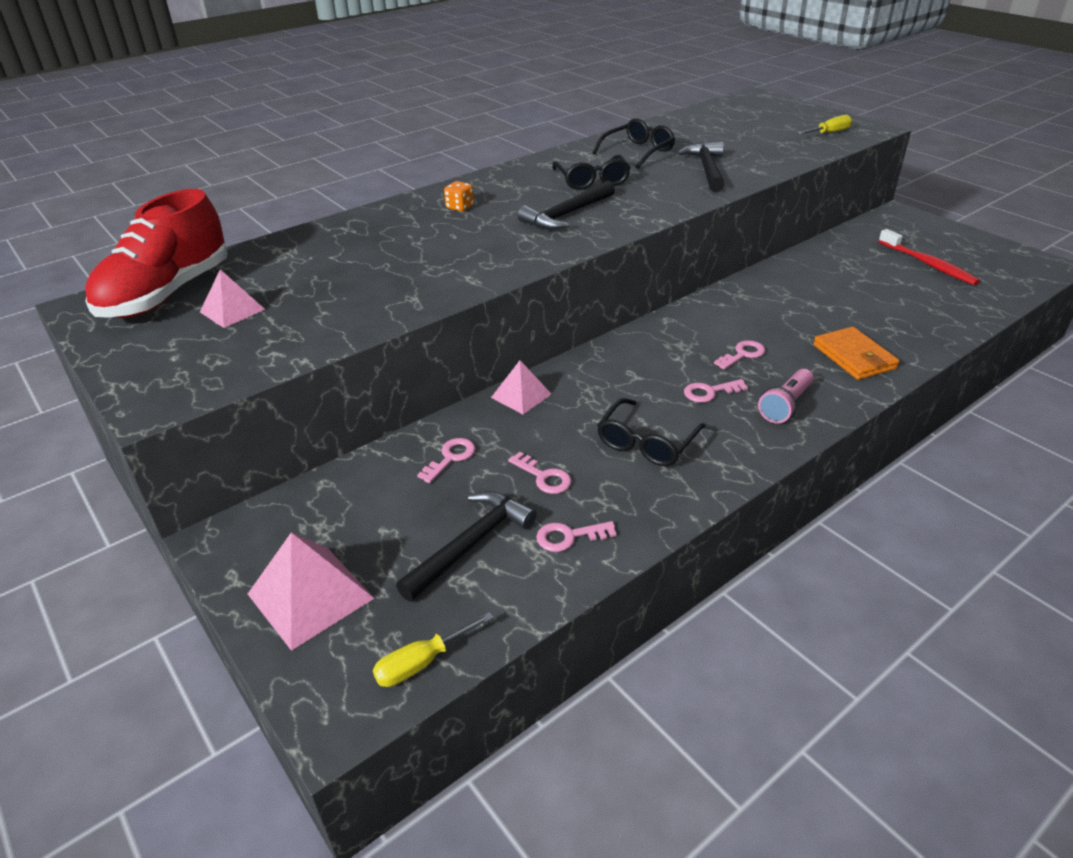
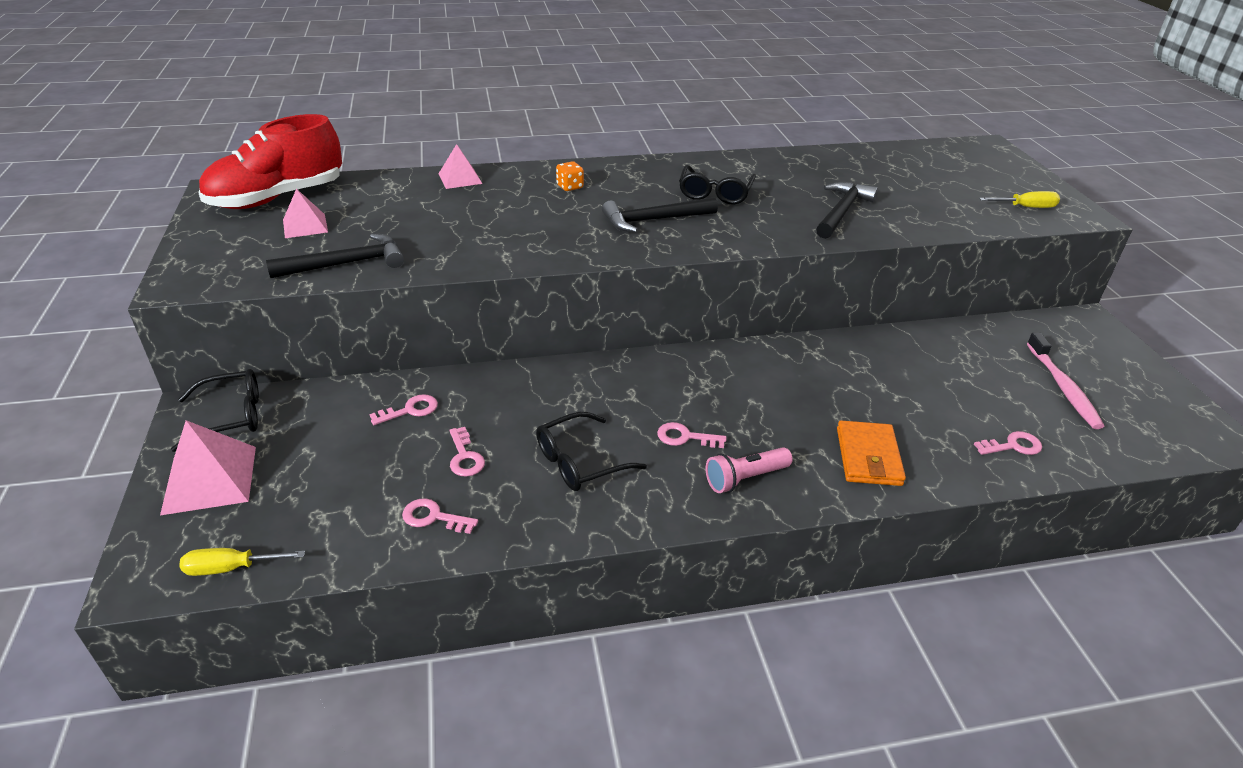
camera: 25 degrees right, 0 degrees up
black hammer [396,491,537,601] -> black hammer moved to [266,234,404,278]
pink pyramid [491,361,552,414] -> pink pyramid moved to [439,144,482,189]
black glasses [593,118,675,168] -> black glasses moved to [171,369,259,452]
pink key [714,340,766,370] -> pink key moved to [974,431,1042,455]
red toothbrush [879,229,980,285] -> pink toothbrush [1027,333,1104,429]

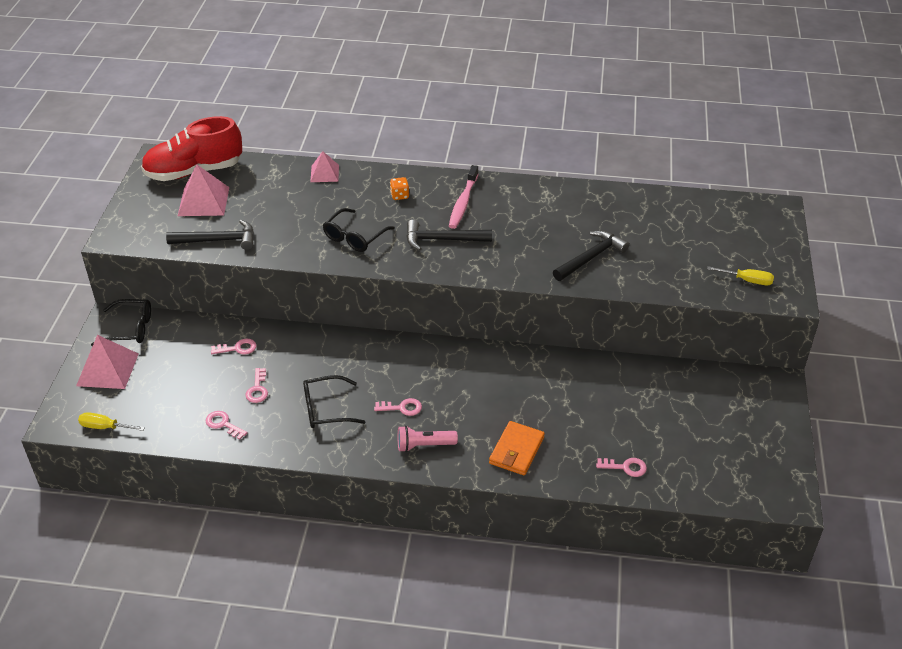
camera: 20 degrees right, 5 degrees up
pink pyramid [283,189,328,238] -> pink pyramid [178,165,229,216], size x1.61
pink key [657,422,726,448] -> pink key turned 150 degrees clockwise [374,398,422,416]
black glasses [679,165,756,204] -> black glasses moved to [323,208,395,252]
pink toothbrush [1027,333,1104,429] -> pink toothbrush moved to [449,165,479,229]

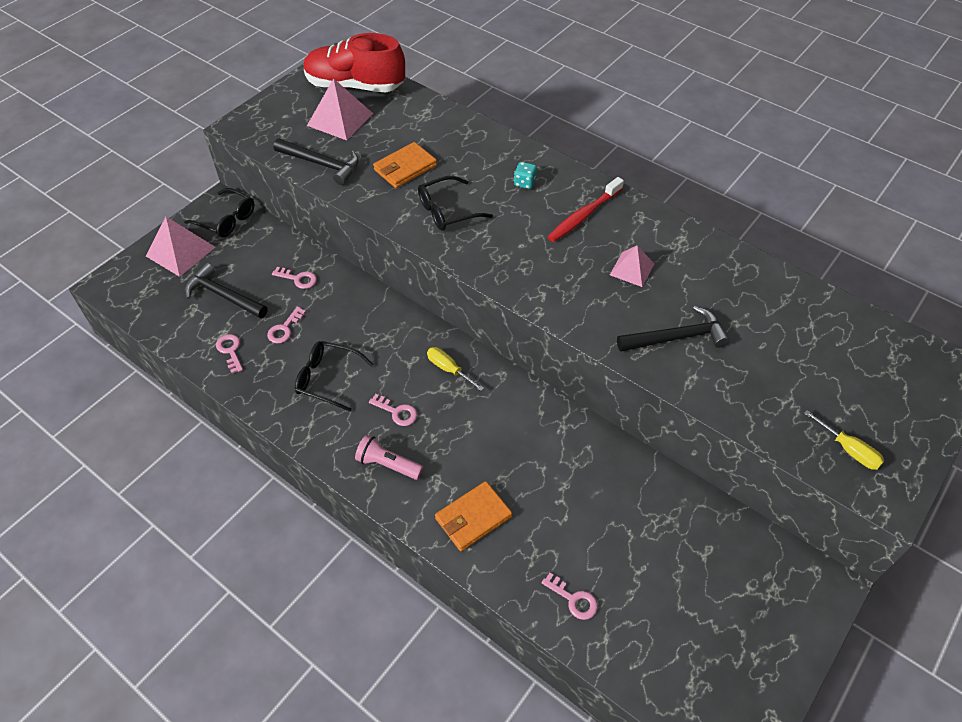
camera: 30 degrees right, 10 degrees up
yellow screwdriver [78,412,145,431] -> yellow screwdriver moved to [427,347,484,391]
pink pyramid [310,151,339,182] -> pink pyramid moved to [610,245,654,287]
orange dice [390,177,409,200] -> turquoise dice [514,162,537,189]
black hammer [407,220,492,251] -> black hammer moved to [185,263,267,318]
pink toothbrush [449,165,479,229] -> red toothbrush [547,177,624,242]
none -> orange wallet [373,142,437,188]

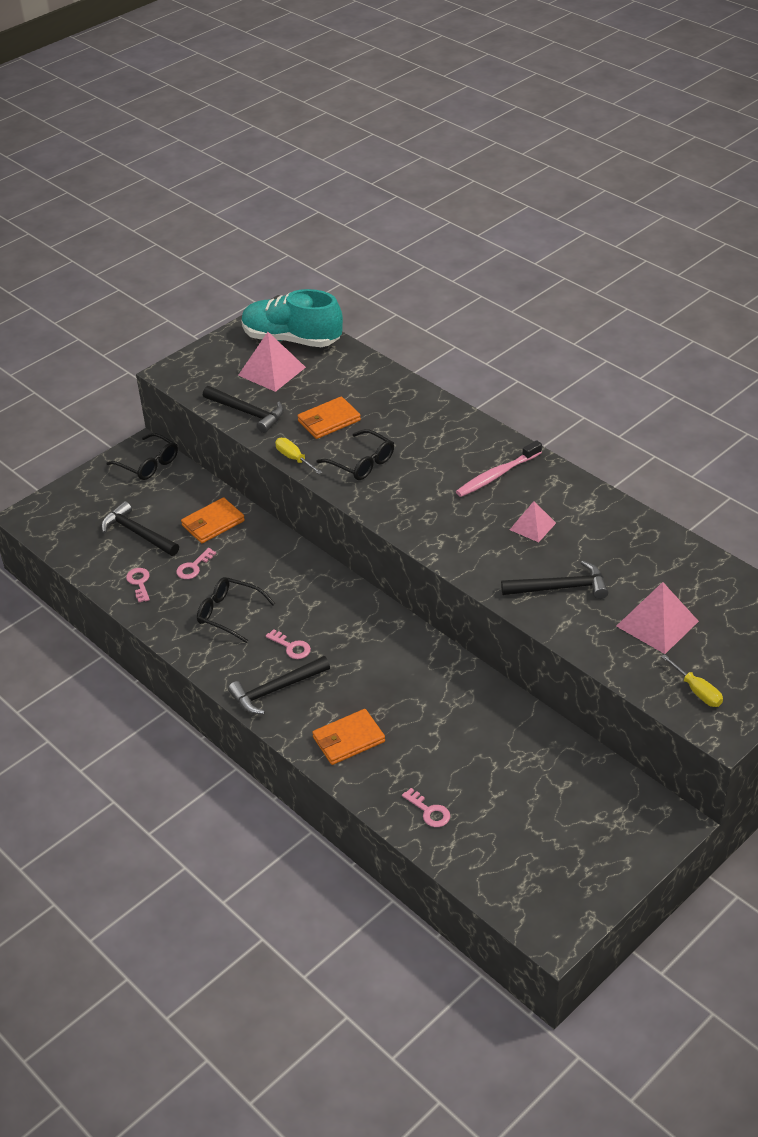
camera: 10 degrees right, 10 degrees down
pink pyramid [146,217,215,277] -> pink pyramid moved to [616,582,699,654]
pink key [272,267,317,289] -> orange wallet [181,497,245,543]
red shoe [304,33,405,92] -> turquoise shoe [242,289,343,347]
pink flashlight [355,435,424,480] -> black hammer [228,656,330,714]
black glasses [418,176,493,231] -> black glasses turned 120 degrees counterclockwise [317,429,394,480]
yellow screwdriver [427,347,484,391] -> yellow screwdriver moved to [275,438,322,474]
turquoise dice [514,162,537,189] -> none
red toothbrush [547,177,624,242] -> pink toothbrush [456,440,542,497]

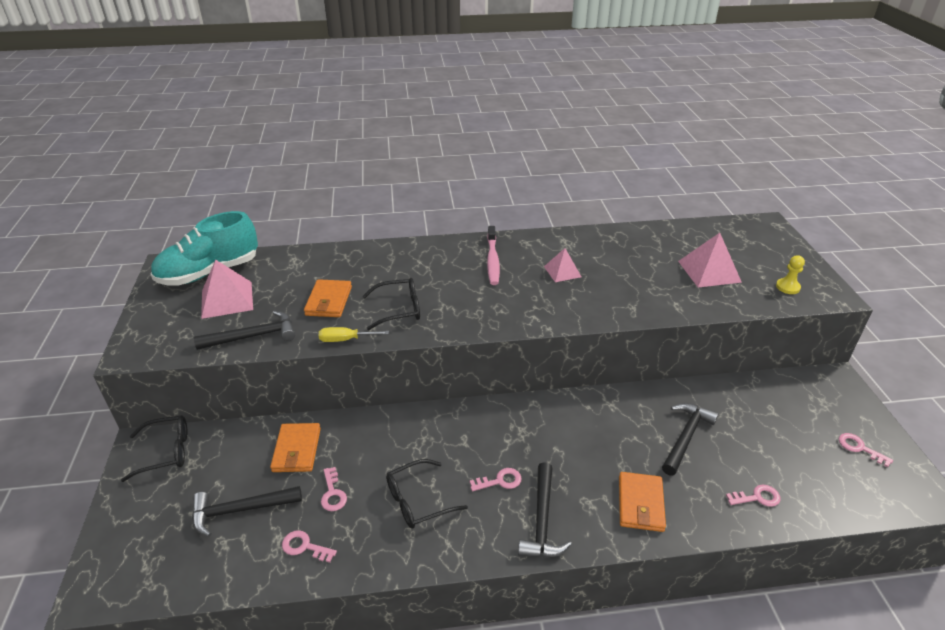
camera: 55 degrees left, 5 degrees down
black hammer [501,561,608,599] -> black hammer moved to [662,403,719,475]
yellow screwdriver [661,654,723,707] -> yellow pawn [776,255,805,294]
none -> pink key [839,433,893,467]

